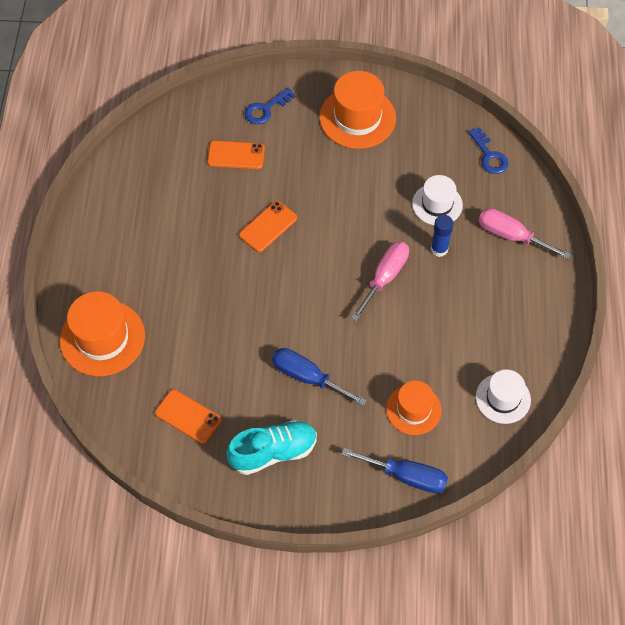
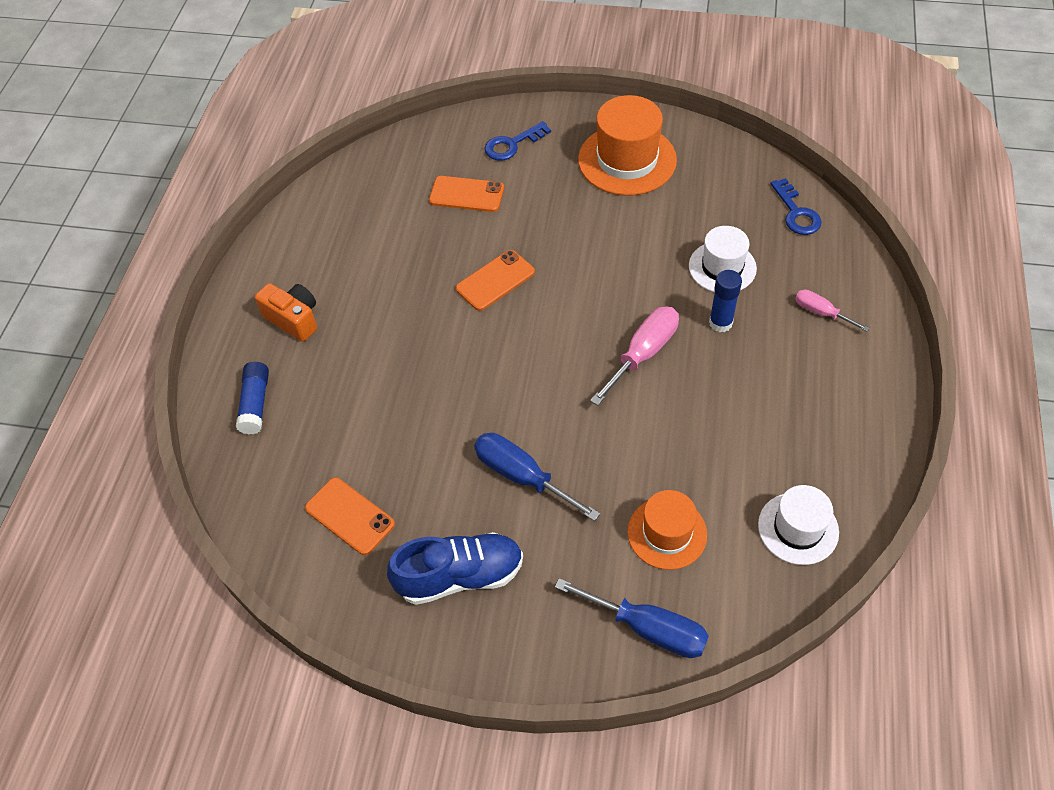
camera: 10 degrees right, 5 degrees down
orange hat [60,291,145,376] -> blue glue stick [236,362,269,435]
turquoise shoe [226,420,317,475] -> blue shoe [387,532,523,605]
pink screwdriver [479,208,571,260] -> pink screwdriver [795,289,870,332], size x0.59
none -> orange camera [255,283,317,342]

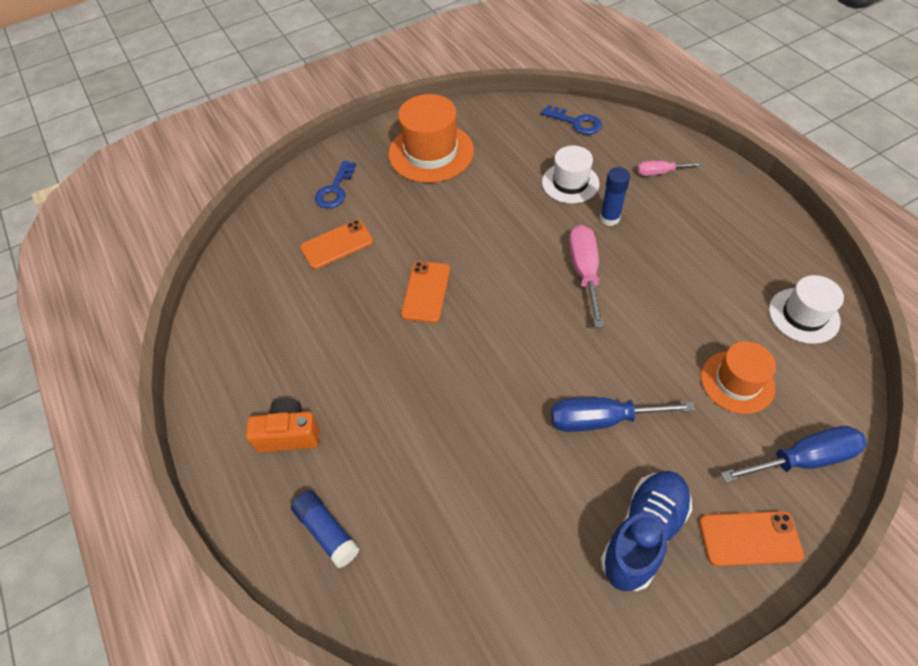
camera: 40 degrees left, 0 degrees up
orange phone [305,477,395,555] -> orange phone moved to [699,511,804,566]

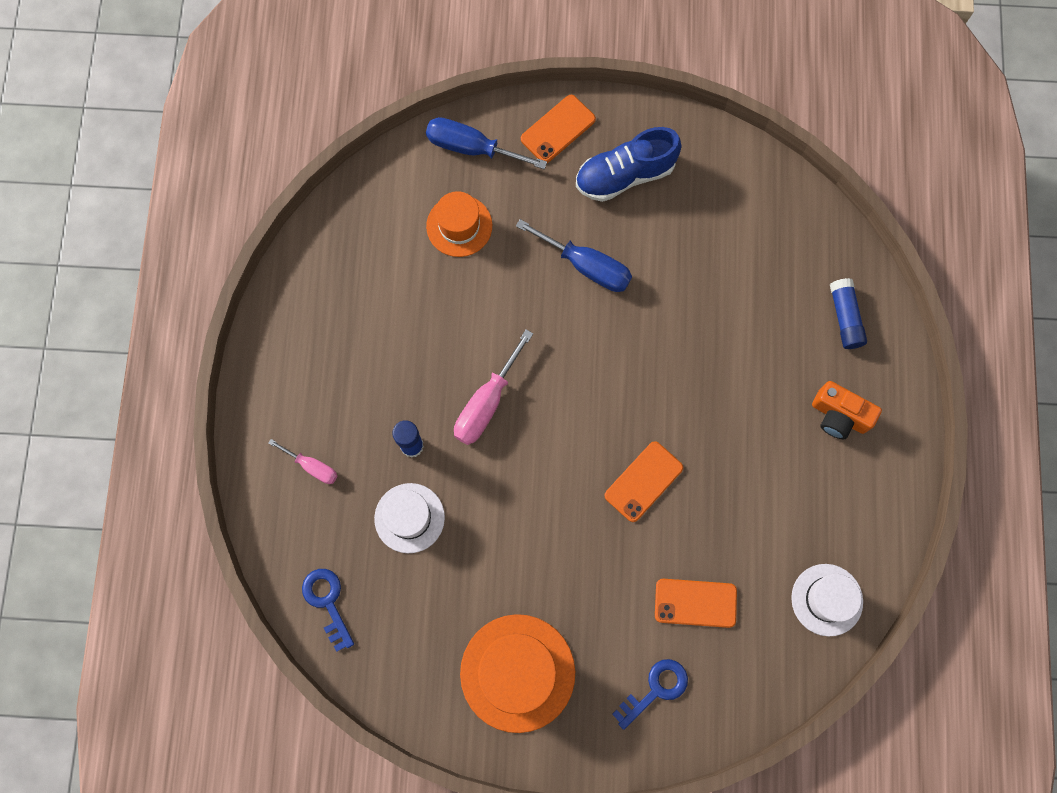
camera: 150 degrees left, 20 degrees up
orange phone [699,511,804,566] -> orange phone turned 75 degrees counterclockwise [521,95,596,163]
white hat [769,275,844,344] -> white hat moved to [791,564,863,637]

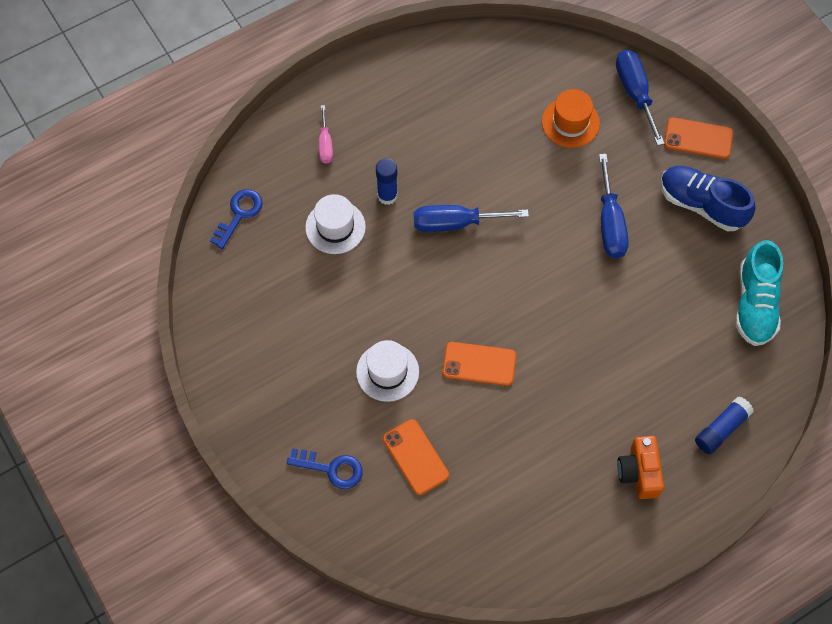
camera: 55 degrees right, 10 degrees down
pink screwdriver [454,329,533,445] -> blue screwdriver [414,205,529,232]
orange hat [460,614,575,733] -> none
white hat [791,564,863,637] -> white hat moved to [356,340,419,402]
none -> turquoise shoe [735,240,783,346]

